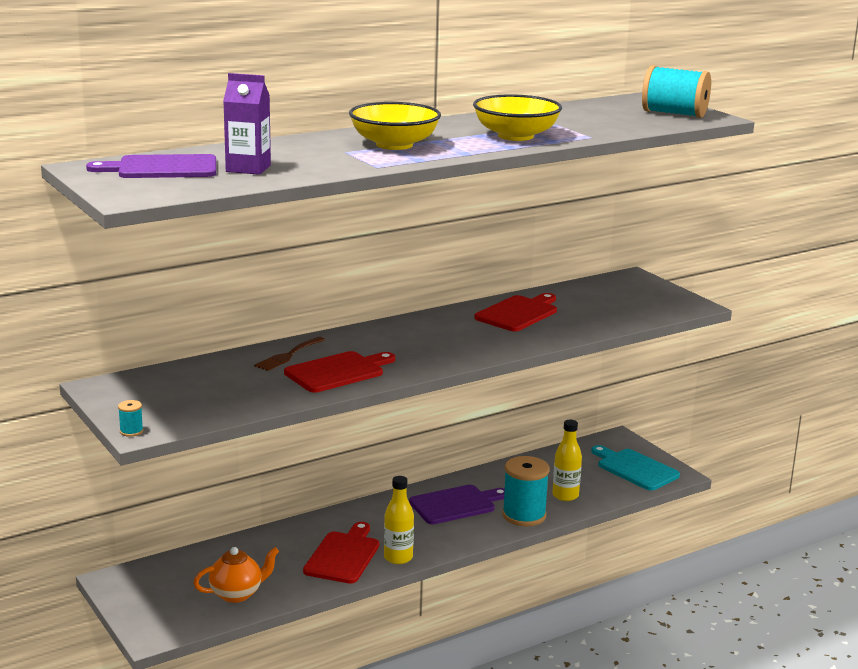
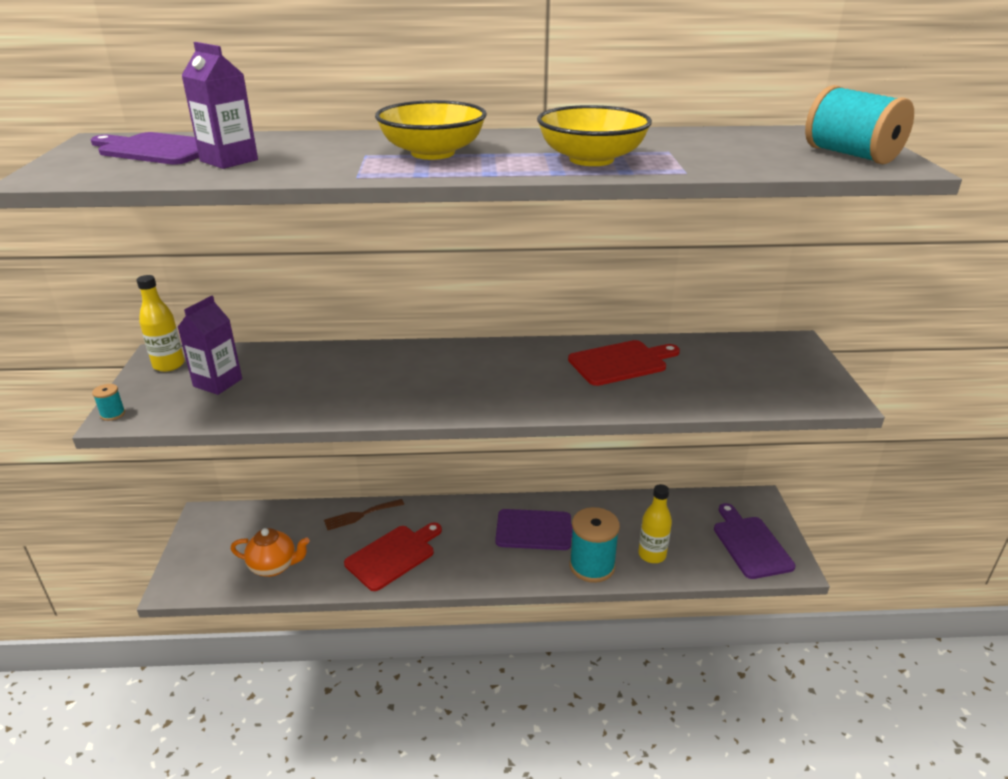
camera: 30 degrees right, 10 degrees up
brown fork [254,337,325,371] -> brown fork moved to [324,499,404,530]
red cutting board [284,351,395,392] -> none
yellow bottle [384,476,414,564] -> yellow bottle moved to [137,275,185,372]
turquoise cutting board [591,445,680,490] -> purple cutting board [714,503,795,579]
none -> purple carton [178,295,242,395]

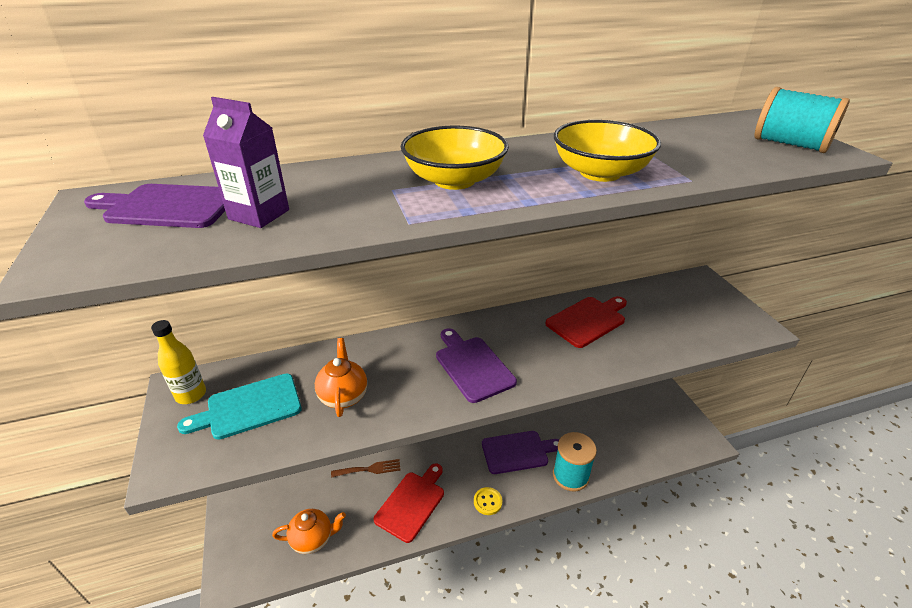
camera: 15 degrees left, 5 degrees up
turquoise spool [92,384,125,421] -> none
purple carton [178,295,242,395] -> turquoise cutting board [177,373,302,440]
brown fork [324,499,404,530] -> brown fork turned 150 degrees counterclockwise [331,459,401,478]
yellow bottle [638,484,672,563] -> none
purple cutting board [714,503,795,579] -> purple cutting board moved to [436,328,517,403]
none -> orange teapot [315,338,367,417]
none -> yellow button [474,487,502,515]

